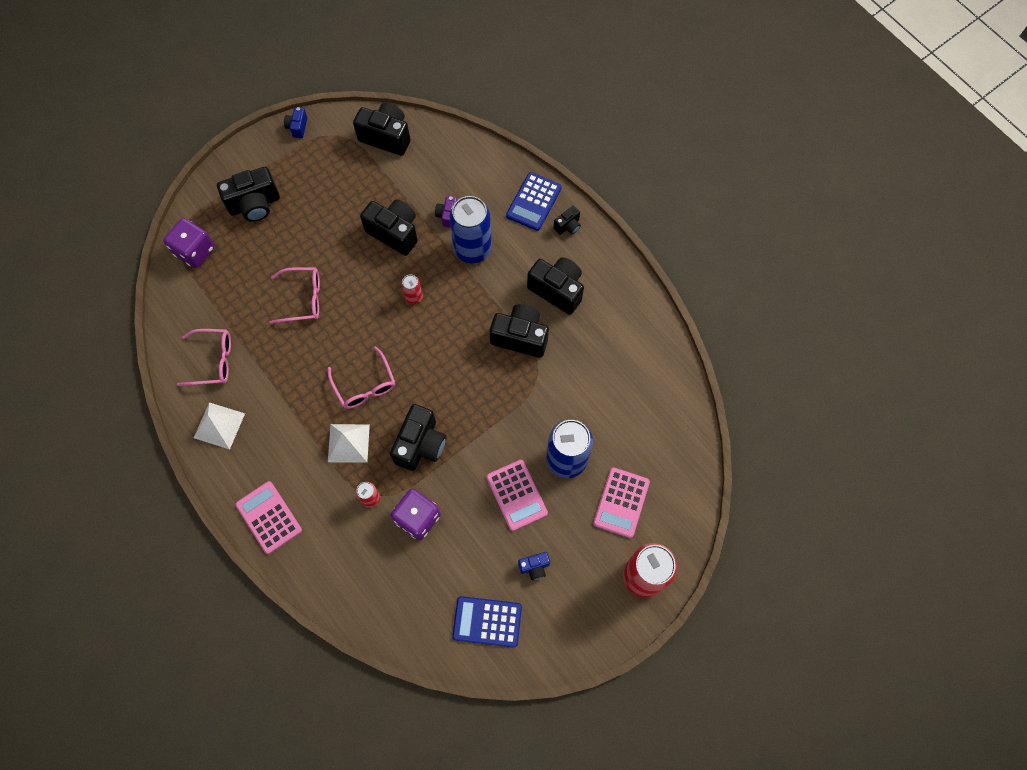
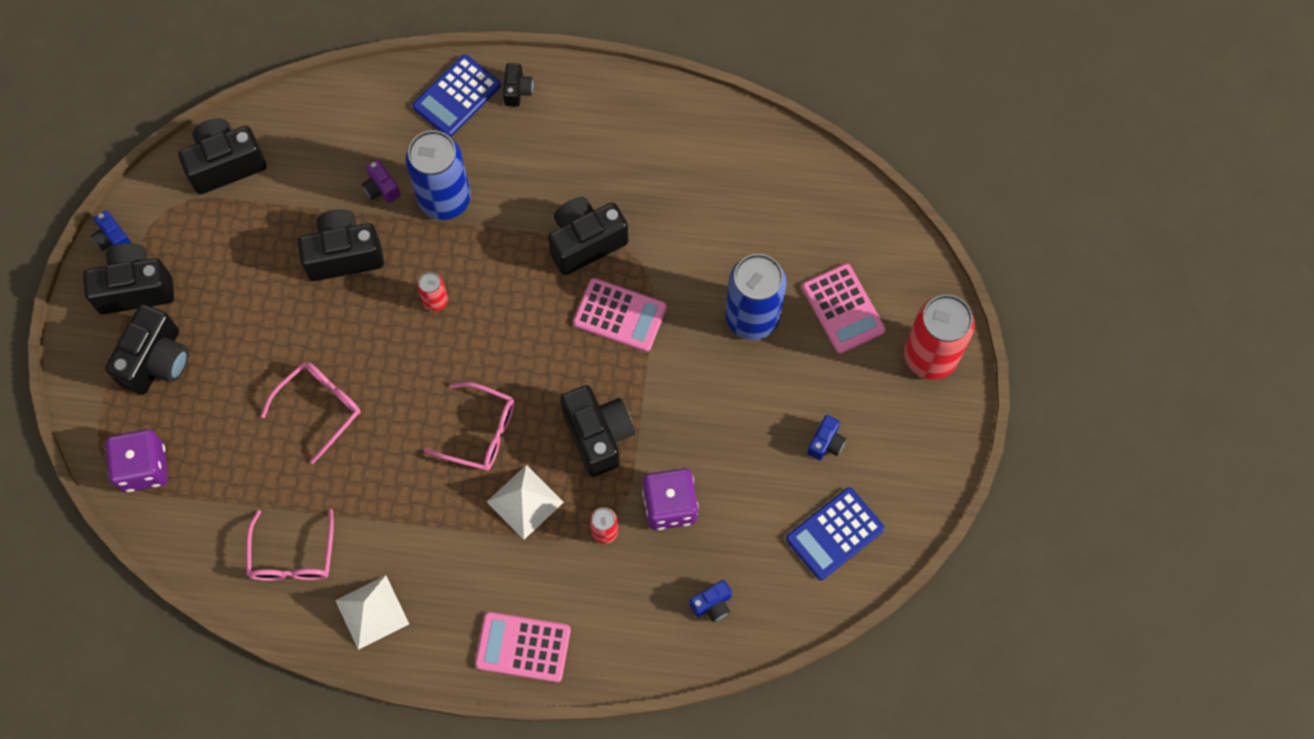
camera: 45 degrees left, 0 degrees up
pink glasses [177,329,231,386] -> pink glasses turned 135 degrees clockwise [246,509,334,581]
pink calculator [486,460,548,531] -> pink calculator moved to [573,278,667,352]
blue calculator [506,172,562,231] -> blue calculator turned 60 degrees clockwise [412,54,501,137]
black camera [527,257,584,315] -> black camera moved to [83,243,174,314]
none -> blue camera [689,580,732,622]

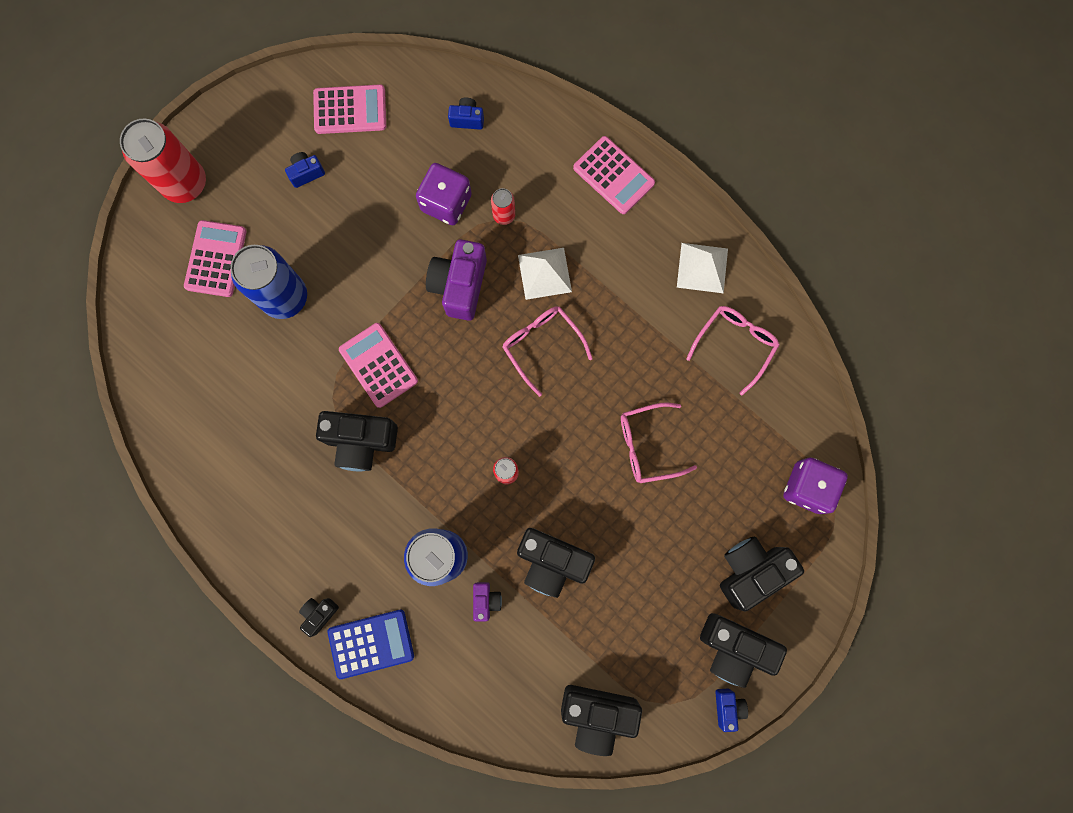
camera: 145 degrees left, 10 degrees up
black camera [560,385,635,477] -> purple camera [426,239,487,321]
blue calculator [786,487,884,580] -> pink calculator [313,84,386,134]

